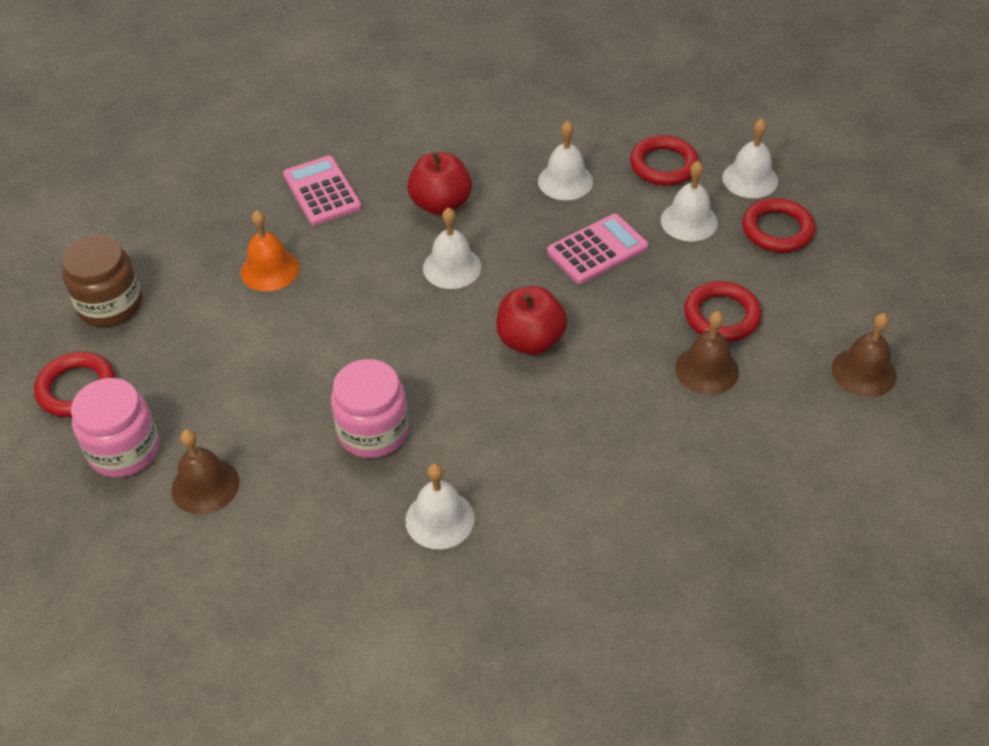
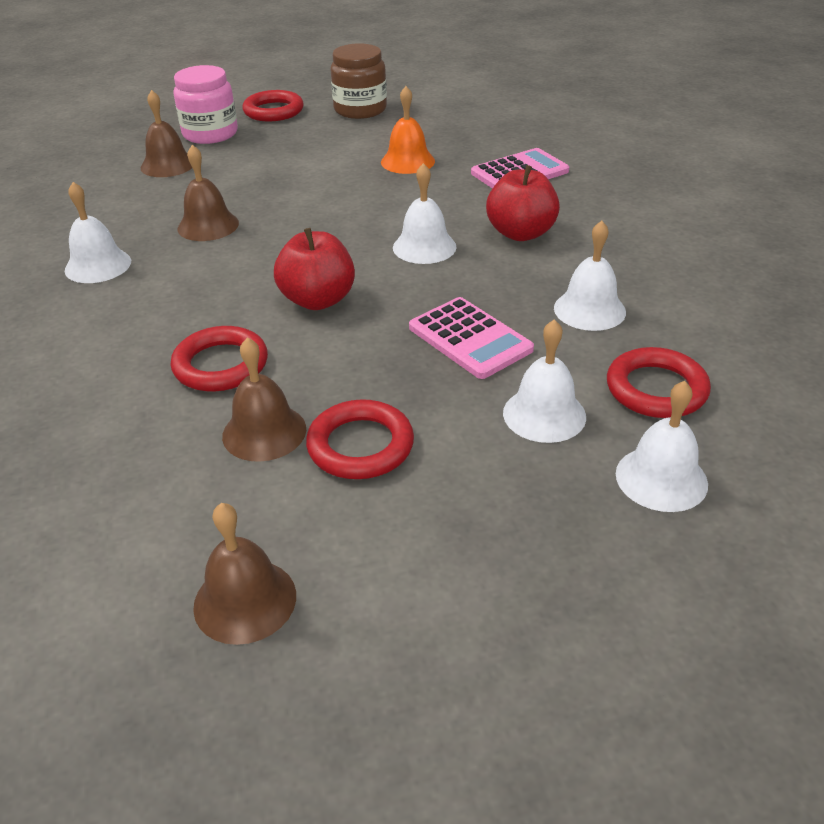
camera: 85 degrees right, 10 degrees down
pink jar [331,359,409,458] -> brown bell [178,145,239,241]
red ring [742,198,815,253] -> red ring moved to [171,326,268,392]

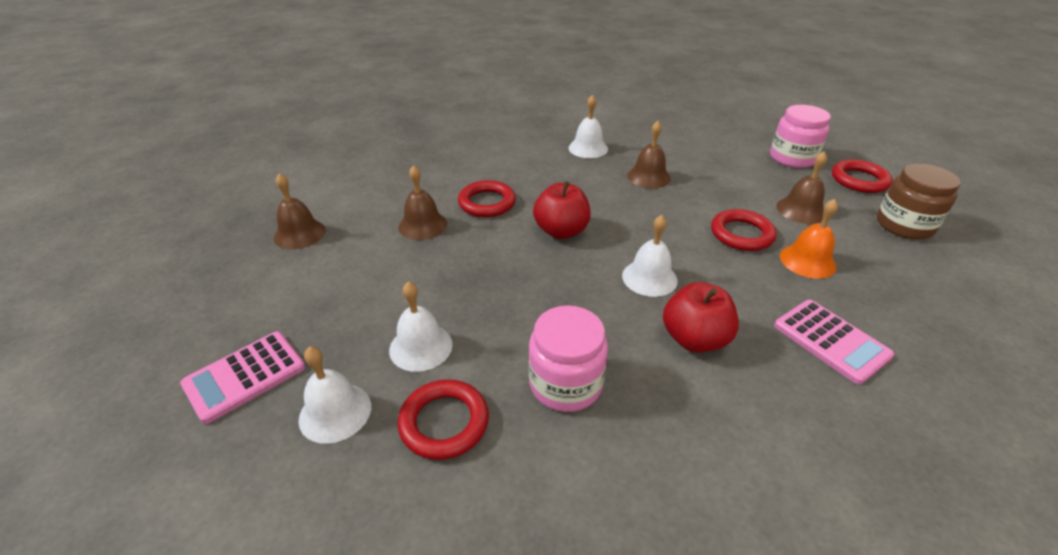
camera: 85 degrees right, 0 degrees up
brown bell [141,90,192,177] -> brown bell moved to [776,152,827,224]
red ring [306,399,414,479] -> red ring moved to [711,209,777,251]
pink calculator [409,297,534,379] -> pink calculator moved to [180,331,305,424]
white bell [554,221,626,331] -> pink jar [529,305,608,412]

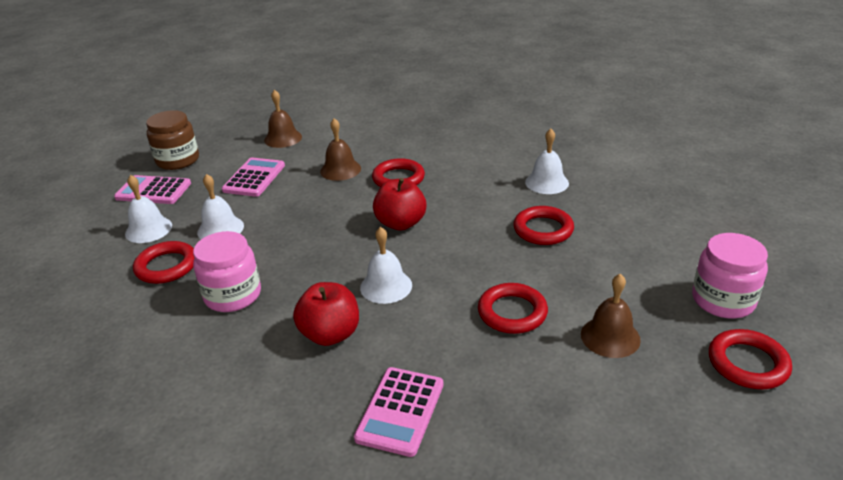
camera: 55 degrees right, 5 degrees down
brown bell [627,121,671,188] -> red ring [513,206,574,245]
orange bell [780,199,838,279] -> none
brown jar [877,164,961,240] -> brown jar moved to [146,110,199,170]
none -> pink calculator [222,158,285,197]

